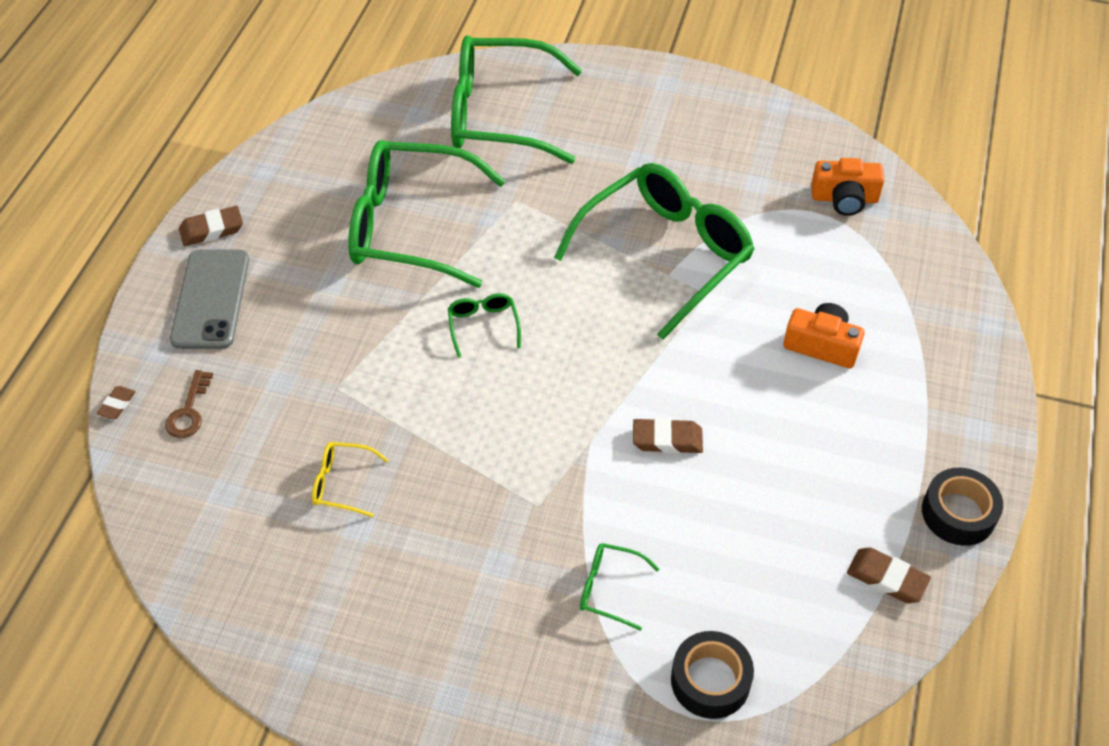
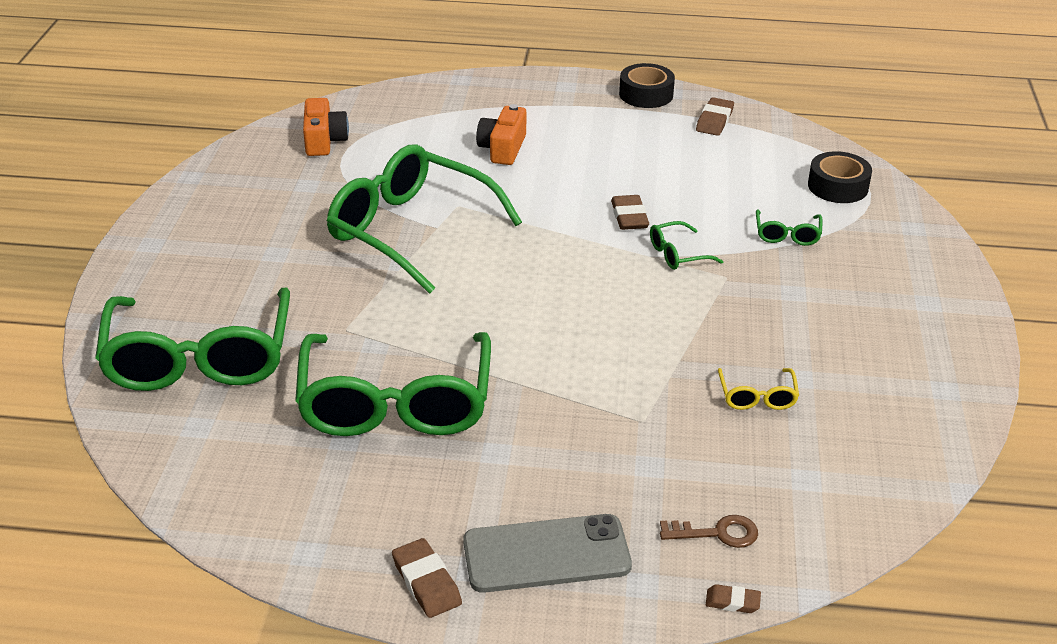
camera: 100 degrees left, 15 degrees down
green glasses [448,293,521,358] -> green glasses moved to [650,221,724,270]

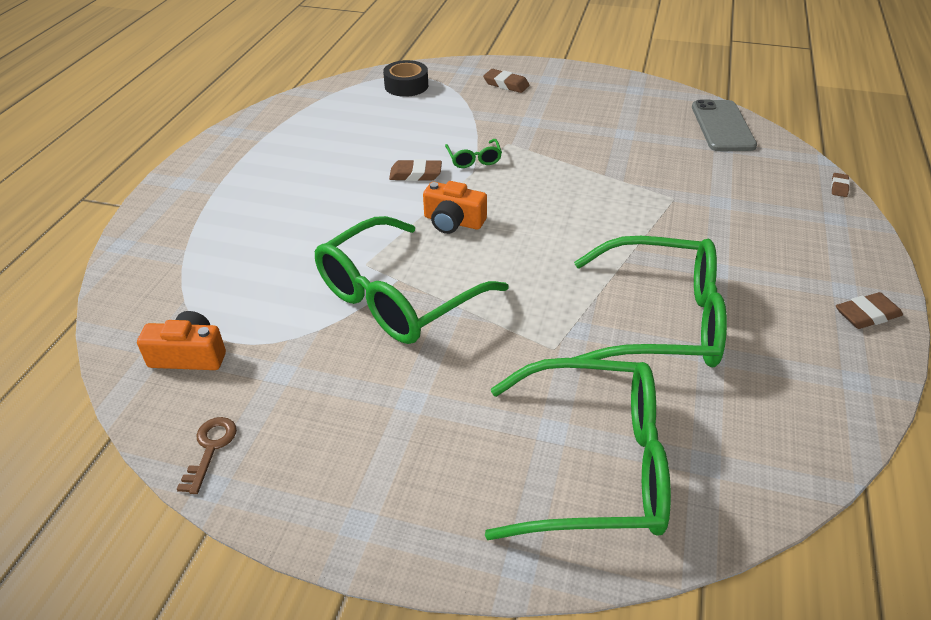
camera: 80 degrees left, 5 degrees up
grey phone [463,514,632,593] -> grey phone moved to [692,100,757,151]
orange camera [476,104,526,165] -> orange camera moved to [423,181,487,234]
black tape [619,63,675,108] -> none
brown key [660,515,758,548] -> brown key moved to [177,417,237,494]
brown eraser [696,97,734,136] -> brown eraser moved to [483,69,530,93]
yellow glasses [718,368,799,410] -> none
green glasses [756,210,823,246] -> none

